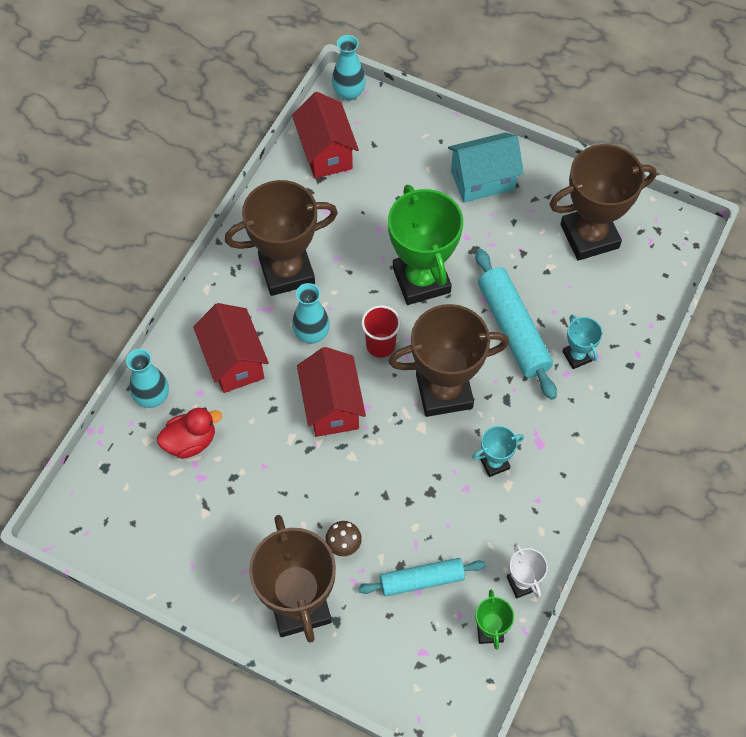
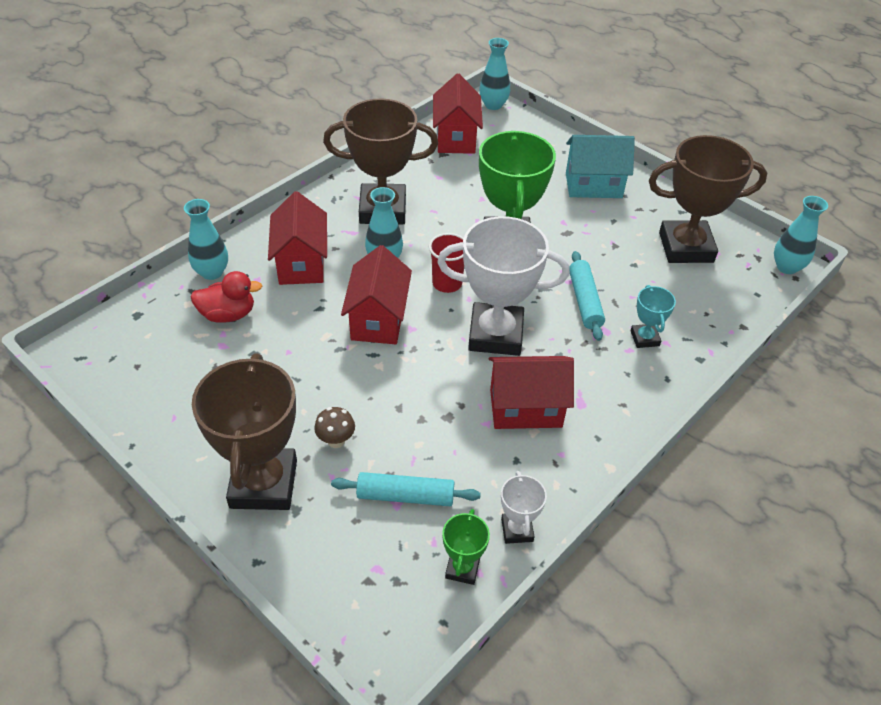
camera: 15 degrees right, 15 degrees down
brown trophy [388,304,509,417] -> white trophy [437,216,570,356]
turquoise trophy [472,426,524,477] -> red house [489,356,574,429]
turquoise rolling pin [475,249,557,400] -> turquoise rolling pin [569,251,605,341], size x0.65
none -> turquoise vase [774,196,828,274]

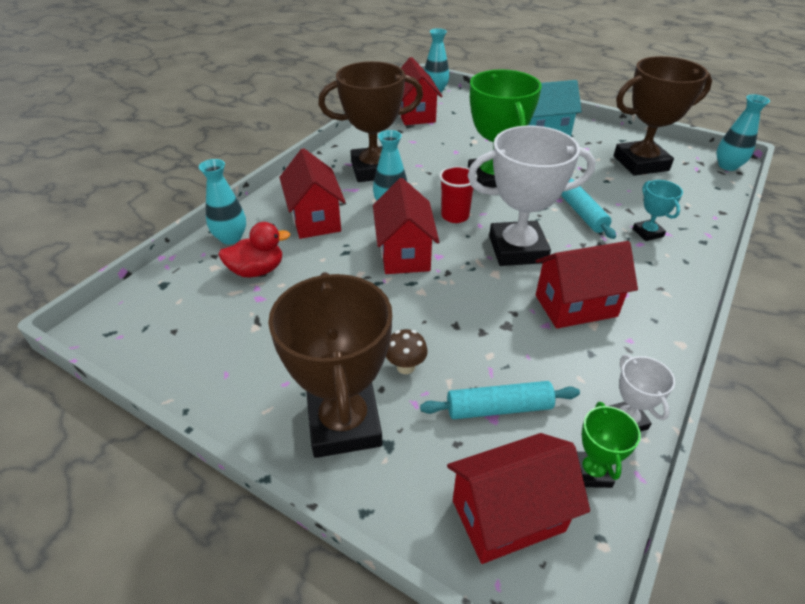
camera: 10 degrees left, 5 degrees down
none -> red house [447,433,590,564]

